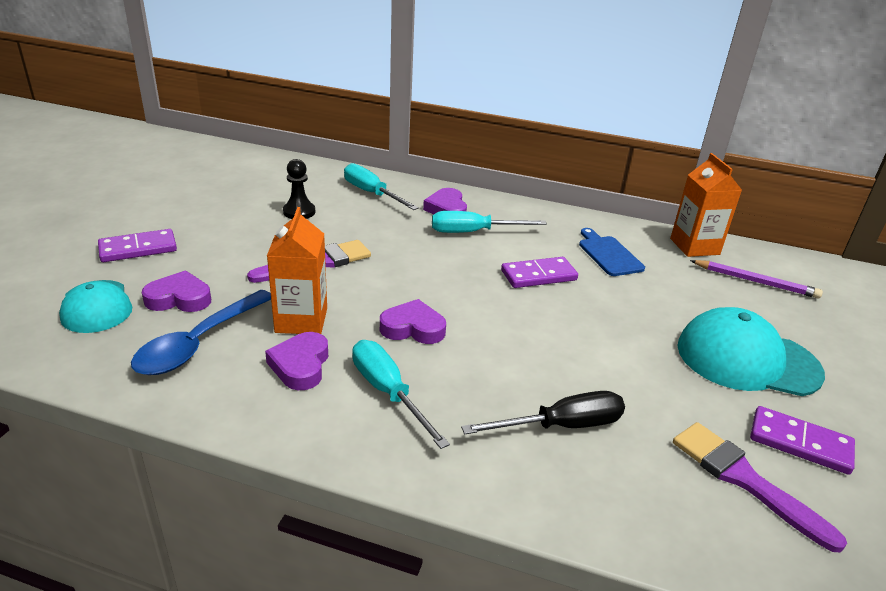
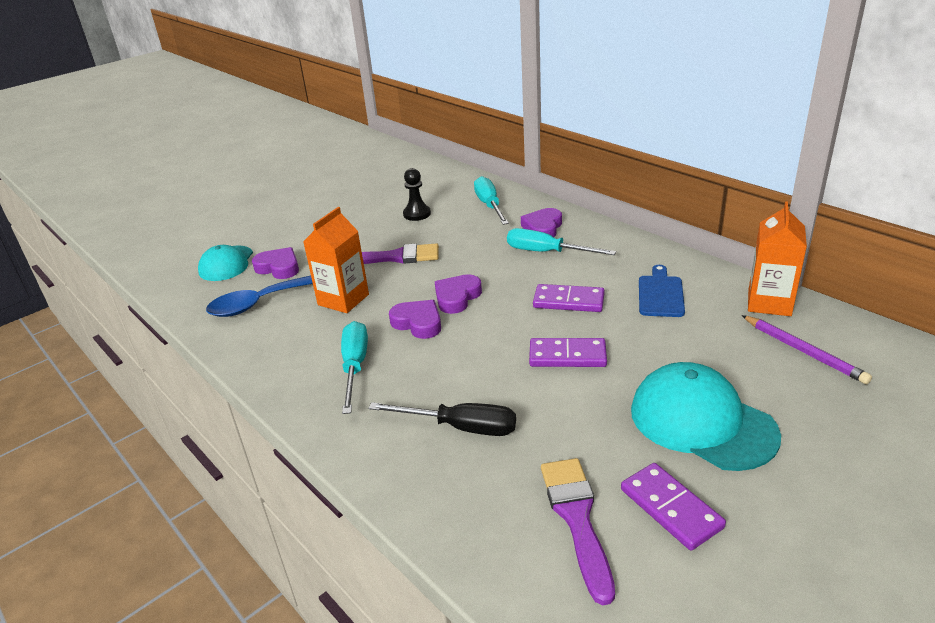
camera: 35 degrees right, 0 degrees up
purple domino [98,229,177,262] -> purple domino moved to [529,338,607,367]
purple heart [265,332,328,390] -> purple heart moved to [435,274,482,314]

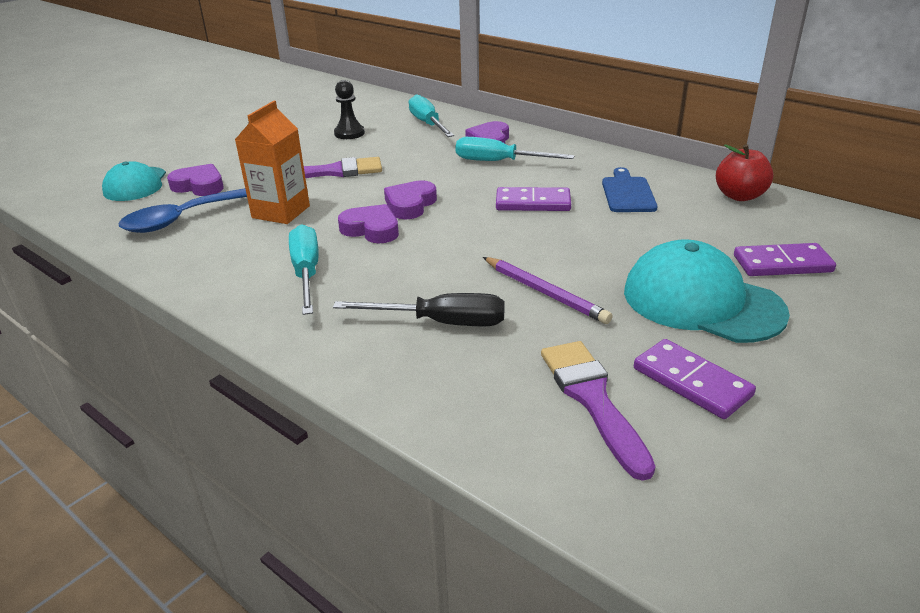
camera: 10 degrees left, 0 degrees up
purple domino [529,338,607,367] -> purple domino moved to [734,243,836,276]
purple pencil [742,315,872,384] -> purple pencil moved to [483,257,613,324]
orange carton [748,201,807,316] -> red apple [716,144,773,201]

